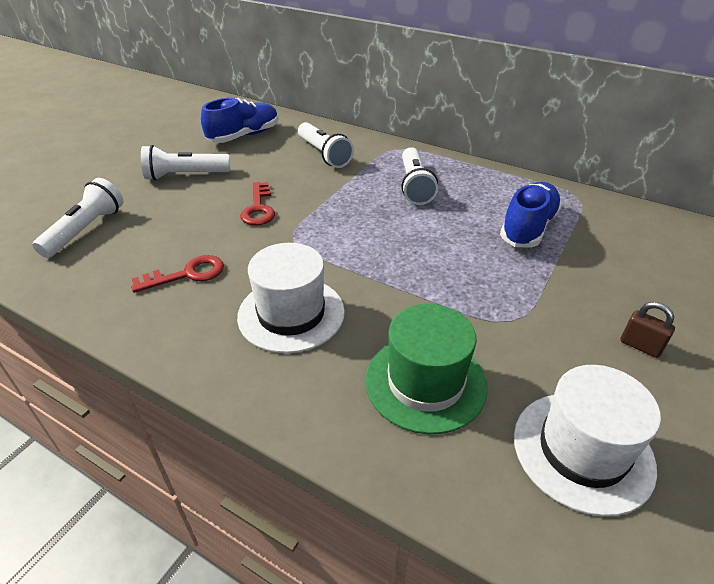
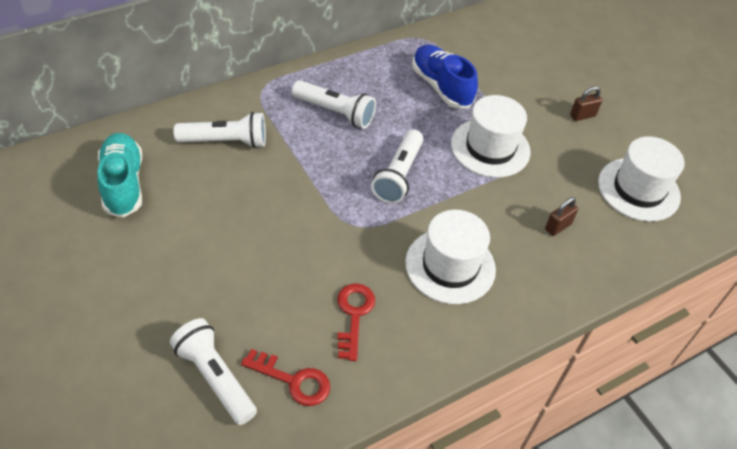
camera: 65 degrees left, 10 degrees up
white flashlight [141,145,230,180] -> white flashlight moved to [371,129,423,204]
blue shoe [201,98,279,143] -> turquoise shoe [97,133,142,218]
red key [241,182,275,225] -> red key moved to [241,349,330,406]
green hat [365,304,488,434] -> brown padlock [545,197,578,236]
none -> white hat [451,95,530,178]

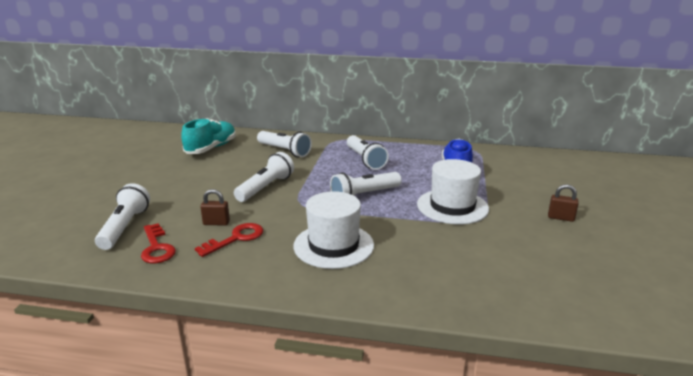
camera: 45 degrees right, 25 degrees down
brown padlock [545,197,578,236] -> brown padlock moved to [200,189,230,226]
white hat [598,136,685,222] -> none
none -> white flashlight [234,152,294,202]

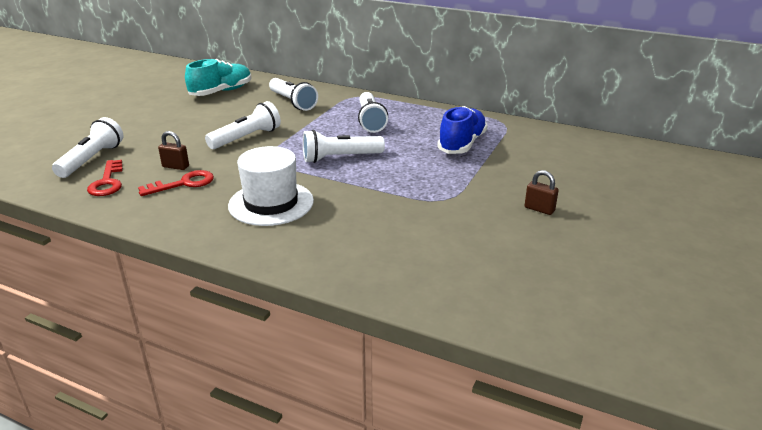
camera: 15 degrees right, 5 degrees up
white hat [417,159,489,225] -> none

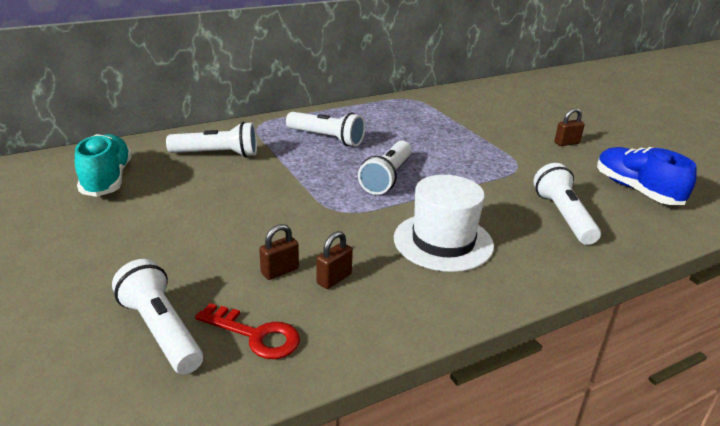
camera: 55 degrees left, 0 degrees up
red key [138,170,214,196] -> brown padlock [316,231,353,289]
white flashlight [205,101,281,149] -> white flashlight moved to [533,163,601,245]
blue shoe [437,106,488,154] -> blue shoe moved to [597,147,696,205]

